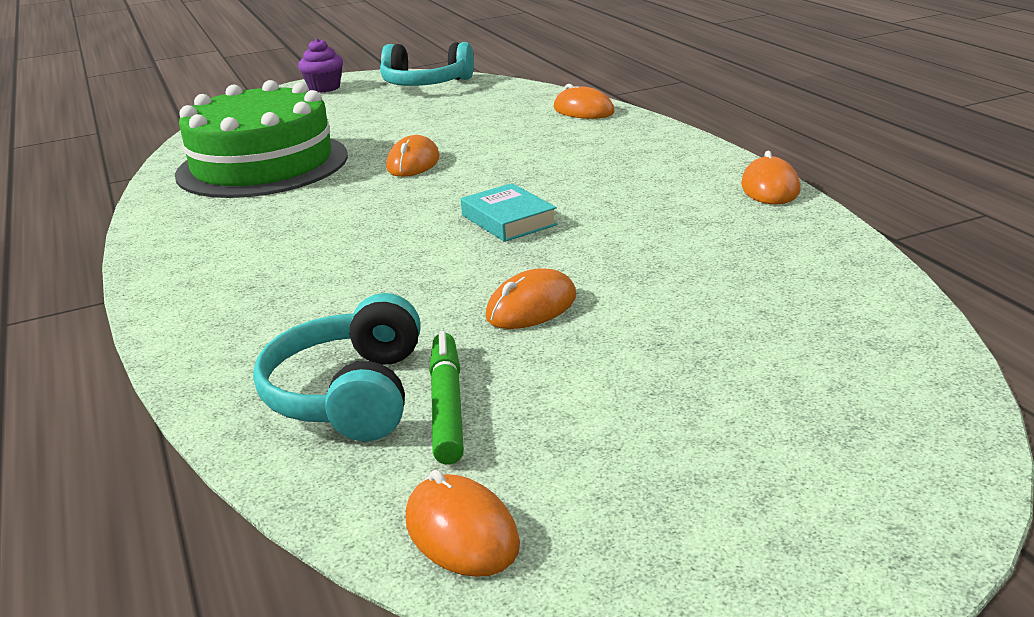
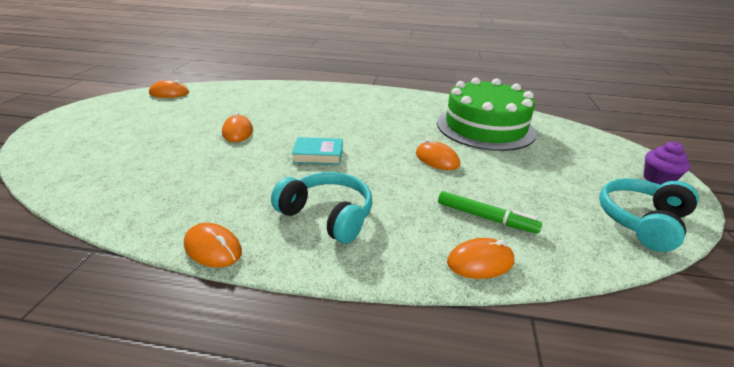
camera: 120 degrees right, 5 degrees up
turquoise headphones [253,293,421,441] -> turquoise headphones moved to [271,172,372,244]
green marker [429,331,464,465] -> green marker moved to [438,191,542,234]

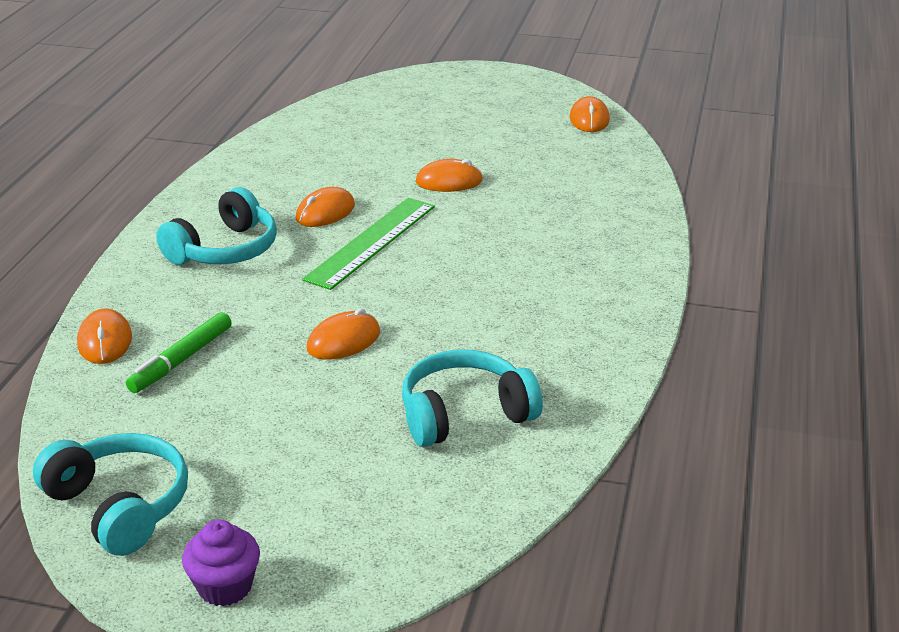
camera: 95 degrees right, 0 degrees up
orange mouse [184,223,242,268] -> orange mouse moved to [295,187,355,227]
turquoise book [292,137,343,165] -> green ruler [302,198,435,290]
green cake [437,78,537,151] -> turquoise headphones [402,350,543,447]

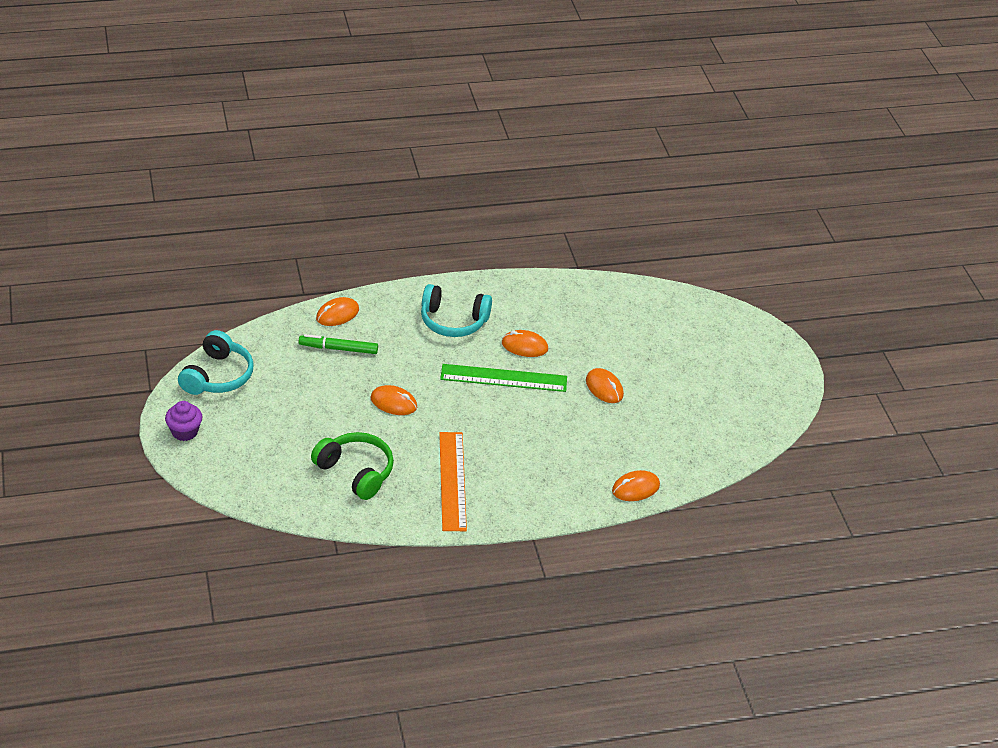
camera: 60 degrees right, 10 degrees up
turquoise headphones [402,350,543,447] -> green headphones [311,432,394,500]
orange mouse [570,96,610,132] -> orange mouse moved to [612,470,660,501]
none -> orange ruler [439,432,467,531]

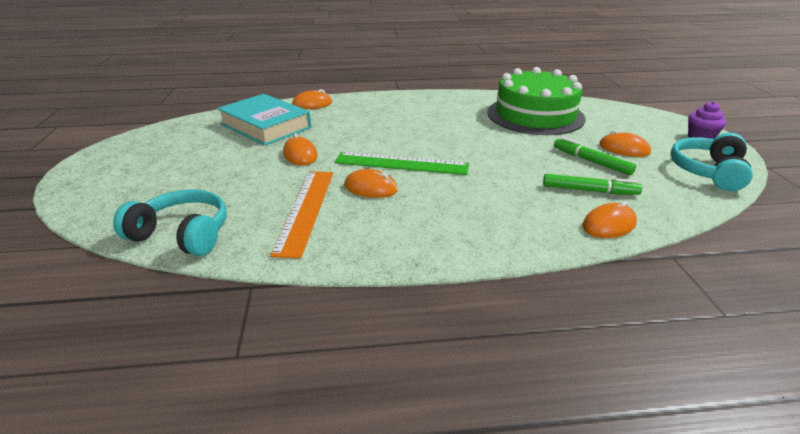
camera: 170 degrees left, 10 degrees down
green headphones [311,432,394,500] -> green cake [487,67,586,135]
orange mouse [371,385,417,415] -> orange mouse moved to [599,130,651,157]
turquoise headphones [421,284,492,337] -> turquoise headphones moved to [113,189,227,256]
orange ruler [439,432,467,531] -> orange ruler moved to [270,171,333,258]
none -> turquoise book [217,94,311,146]
none -> green marker [554,137,636,175]

